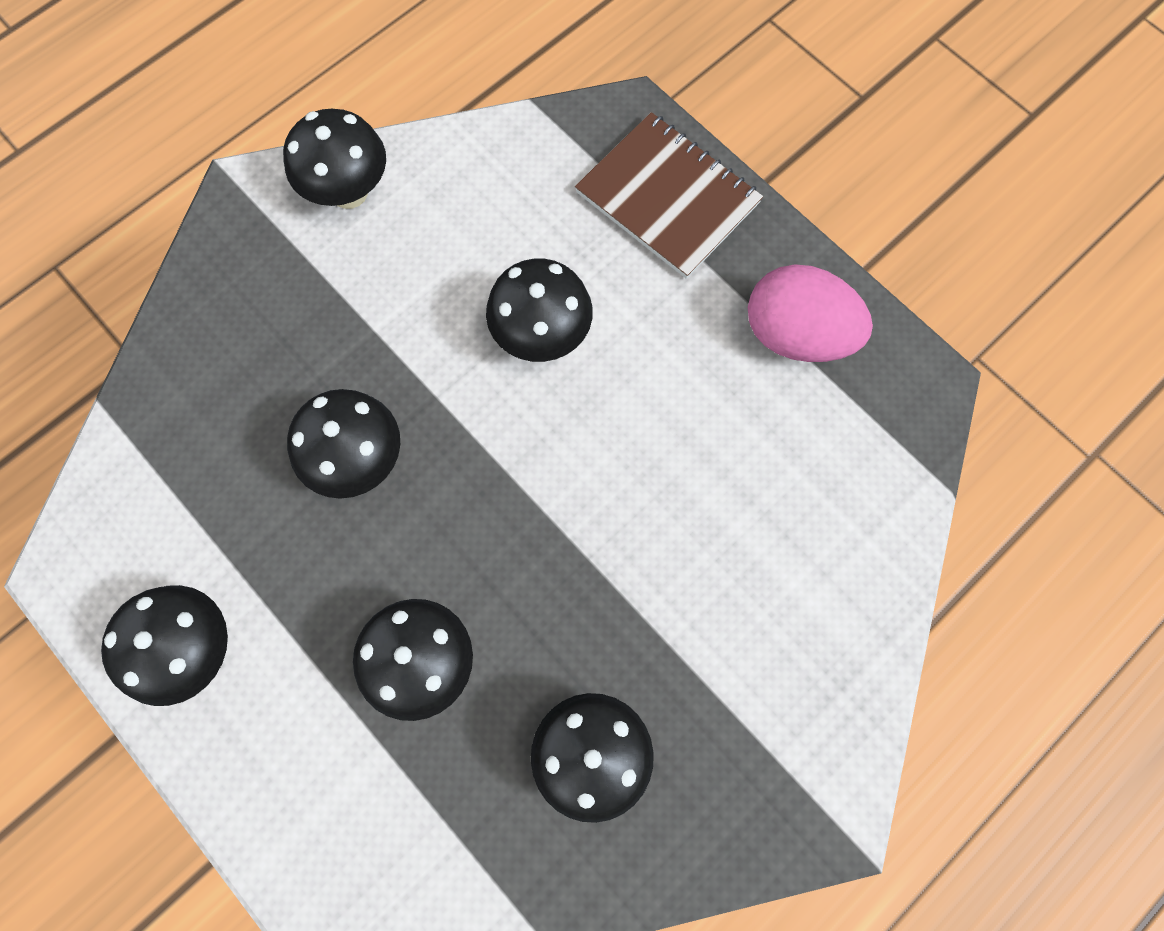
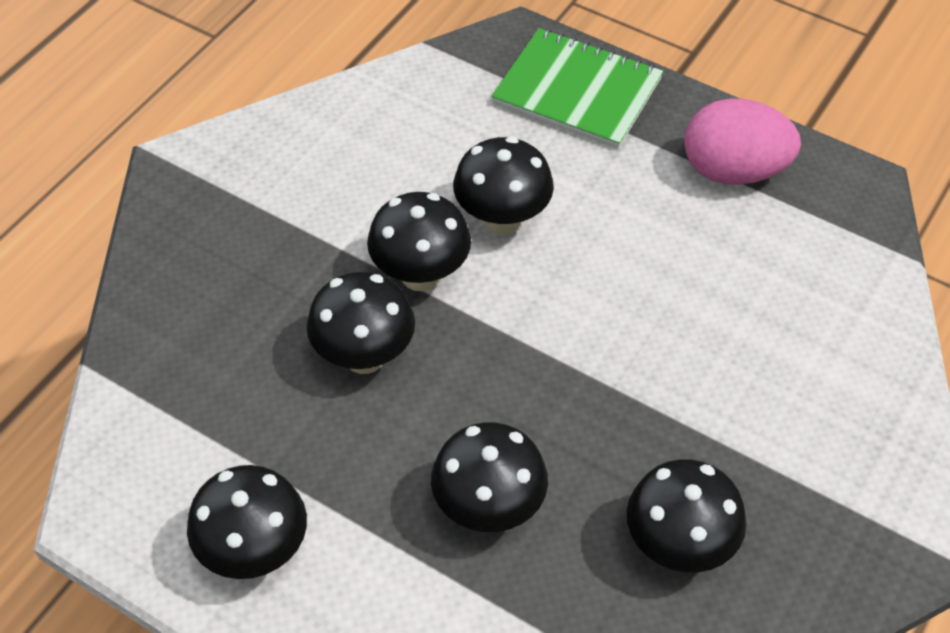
camera: 15 degrees left, 20 degrees down
black mushroom [283,109,386,209] -> black mushroom moved to [367,192,471,291]
brown notebook [575,112,763,279] -> green notebook [491,28,663,148]

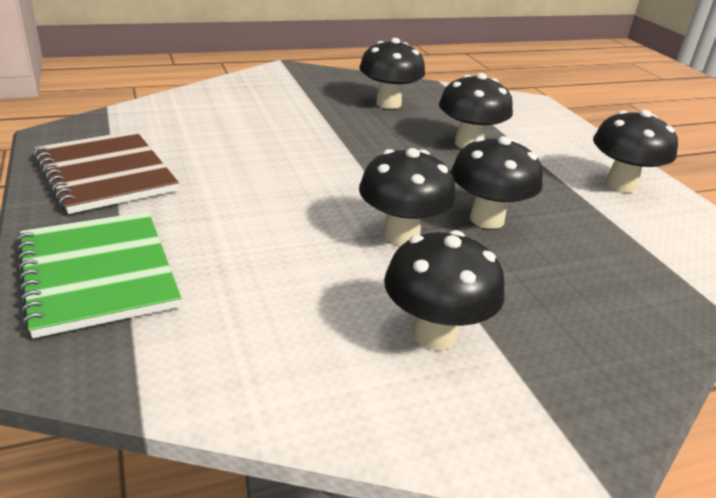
camera: 145 degrees left, 20 degrees down
black mushroom [453,136,554,235] -> black mushroom moved to [384,230,505,350]
pink egg [684,98,801,185] -> brown notebook [33,130,179,214]

